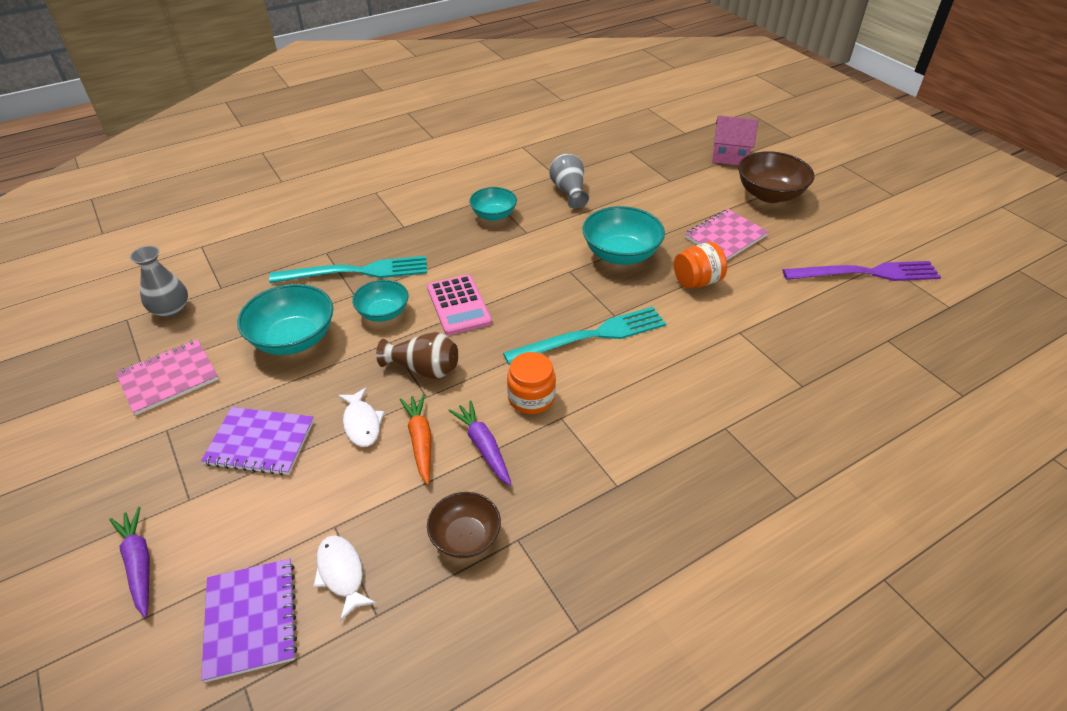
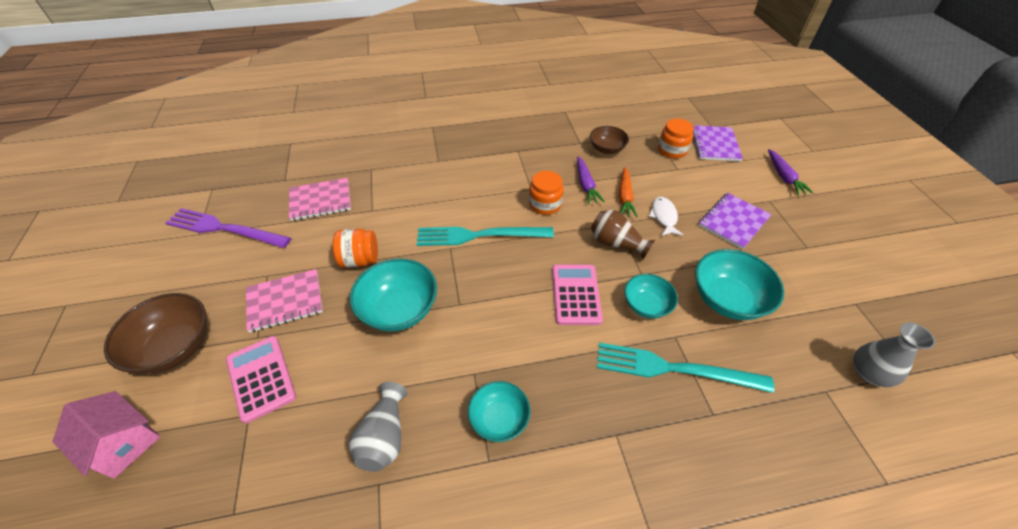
camera: 160 degrees left, 5 degrees up
pink notebook [116,339,219,415] -> pink notebook moved to [289,178,351,221]
purple notebook [201,407,314,476] -> purple notebook turned 75 degrees counterclockwise [698,193,772,250]
white fish [313,535,377,621] -> orange jar [658,119,694,158]
none -> pink calculator [226,336,296,424]

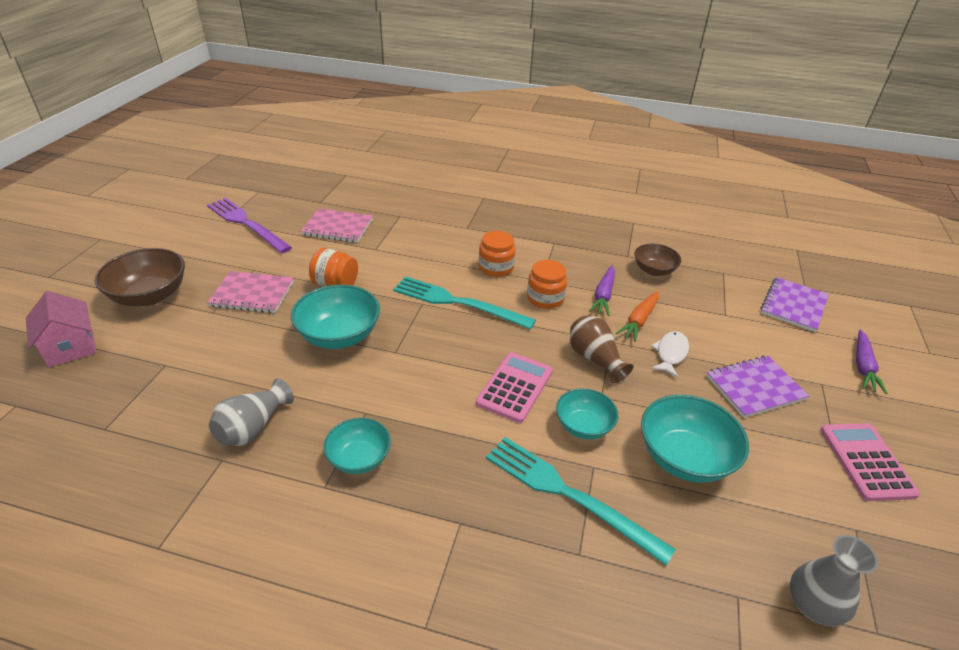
camera: 25 degrees right, 10 degrees down
pink calculator [226,336,296,424] -> pink calculator moved to [820,423,920,501]
orange jar [658,119,694,158] -> orange jar moved to [479,231,516,277]

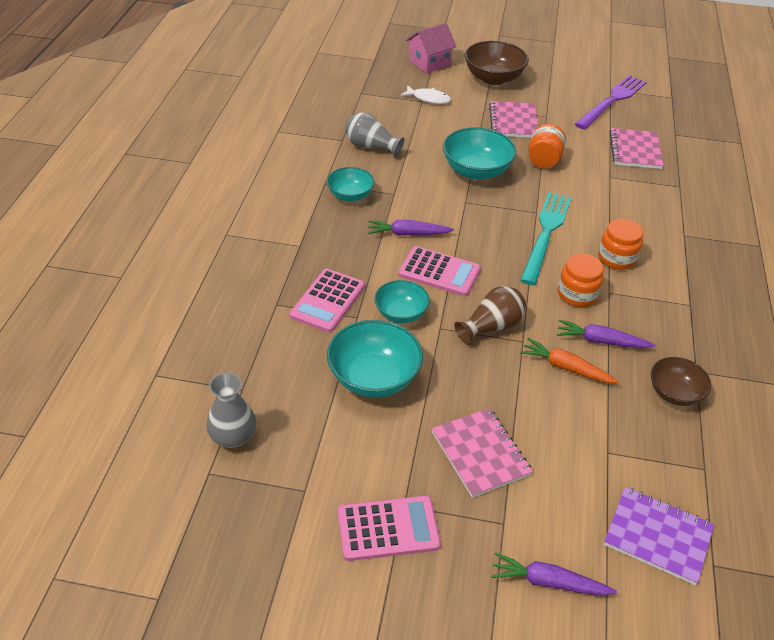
camera: 85 degrees right, 5 degrees up
turquoise fork [486,437,676,565] -> pink calculator [290,269,365,333]
white fish [651,331,689,378] -> white fish moved to [400,85,451,104]
purple notebook [706,356,809,418] -> pink notebook [432,408,533,498]
none -> purple carrot [368,220,454,235]

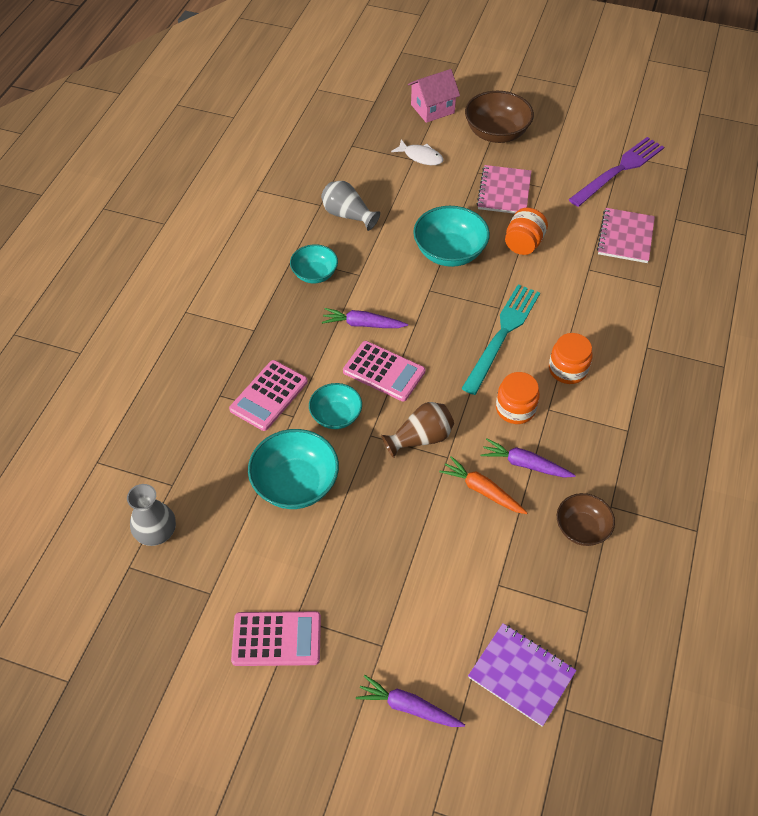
camera: 10 degrees right, 10 degrees up
pink notebook [432,408,533,498] -> none

